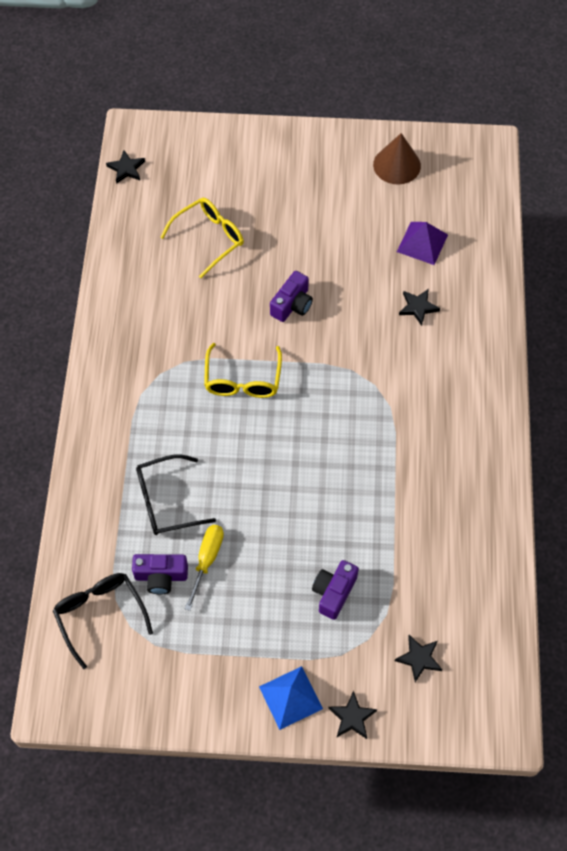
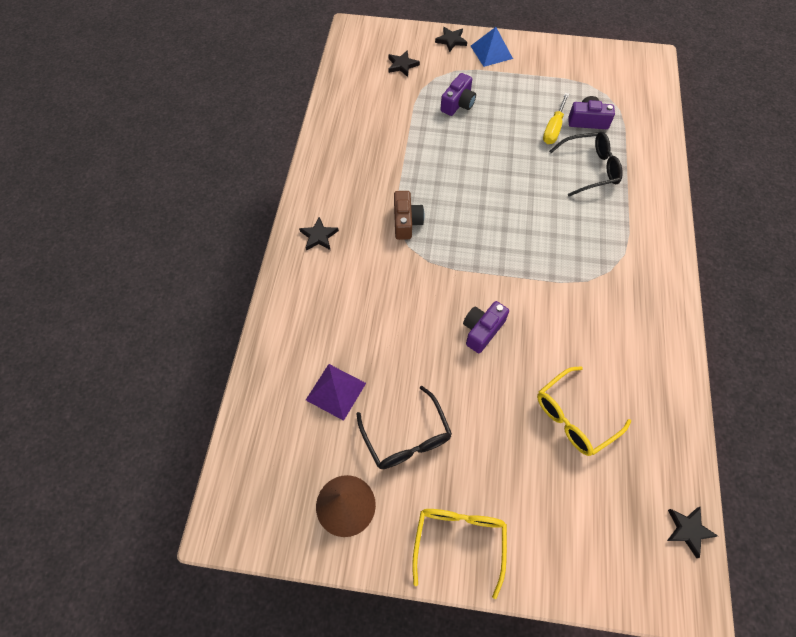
camera: 175 degrees left, 0 degrees up
black glasses [53,573,153,669] -> black glasses moved to [356,386,452,469]
yellow glasses [204,343,282,398] -> yellow glasses moved to [412,509,507,599]
black star [399,289,440,326] -> black star moved to [299,217,339,251]
none -> brown camera [394,191,424,240]

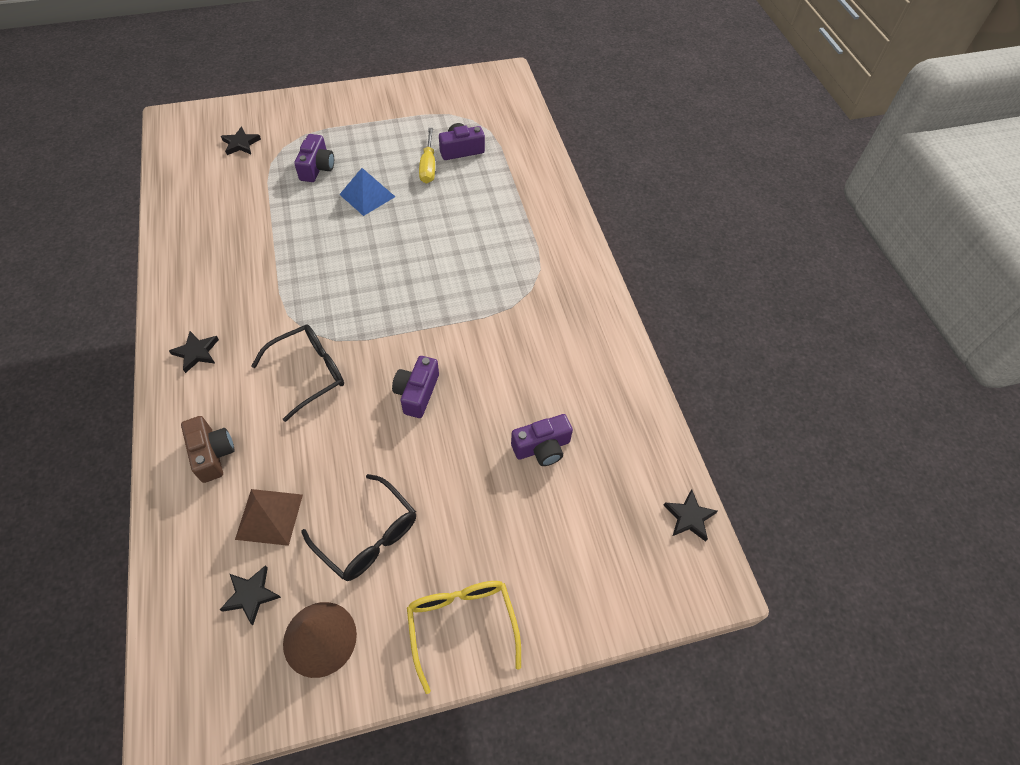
camera: 25 degrees left, 5 degrees down
purple pyramid [306,364,366,421] -> brown pyramid [235,489,303,546]
brown camera [394,191,424,240] -> brown camera moved to [181,416,234,483]
black star [435,27,467,52] -> black star moved to [220,565,281,625]
blue pyramid [471,27,513,67] -> blue pyramid moved to [339,168,395,216]
yellow glasses [537,366,631,456] -> purple camera [511,414,573,466]
black glasses [549,132,623,197] -> black glasses moved to [252,325,344,422]

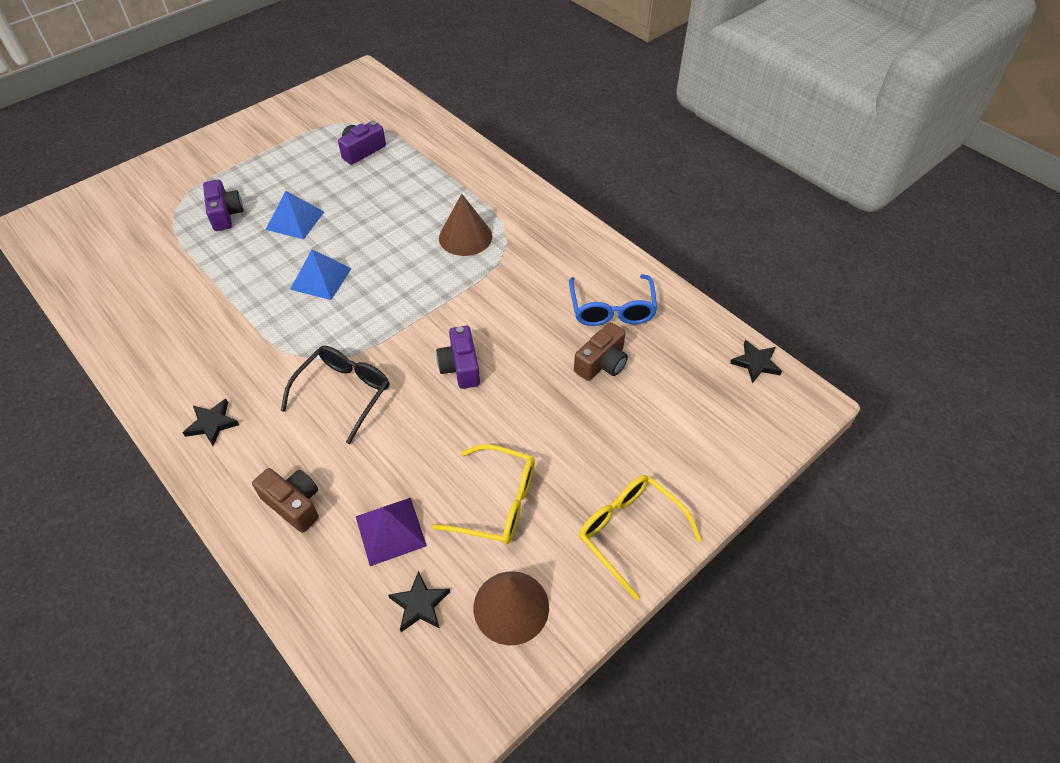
camera: 25 degrees left, 5 degrees down
black star [221,126,261,155] -> none
brown pyramid [235,489,303,546] -> purple pyramid [356,498,427,566]
black glasses [301,474,416,581] -> yellow glasses [432,444,535,544]
yellow screwdriver [419,128,435,184] -> none
purple camera [511,414,573,466] -> brown camera [574,322,628,381]
none -> blue pyramid [290,249,352,300]
none -> brown cone [439,194,492,256]
none -> blue glasses [569,274,657,326]

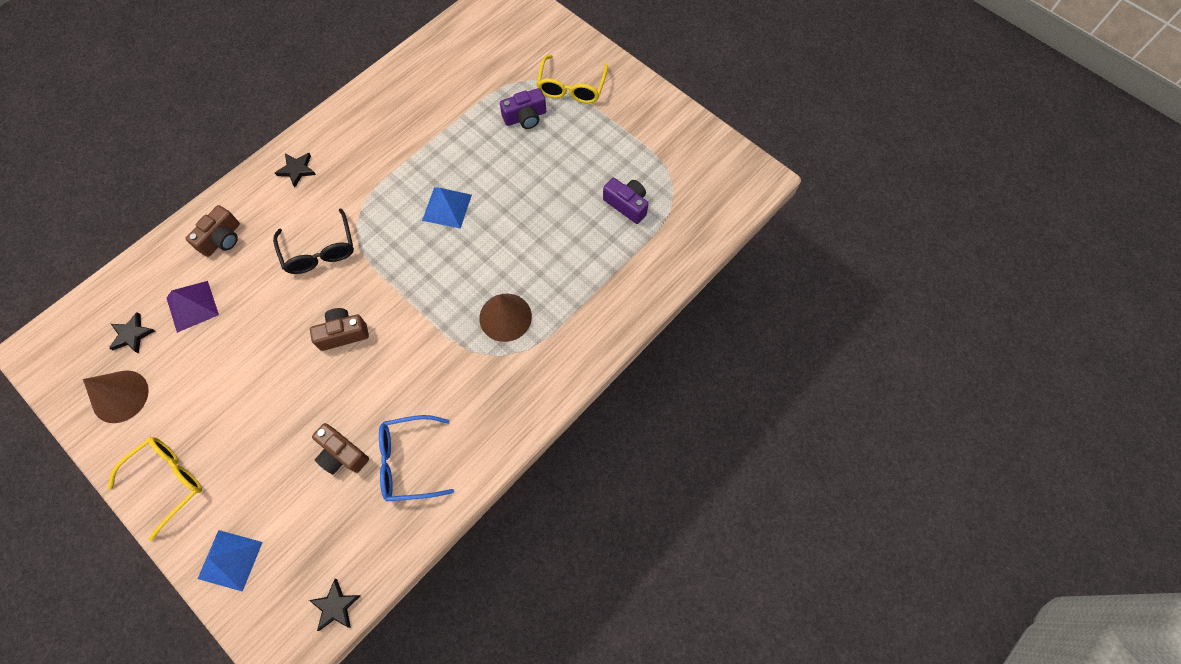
camera: 85 degrees right, 15 degrees up
blue pyramid [266,191,324,239] -> blue pyramid moved to [198,530,263,592]
black glasses [281,346,389,444] -> black glasses turned 45 degrees clockwise [273,208,354,274]
yellow glasses [432,444,535,544] -> yellow glasses moved to [537,55,608,104]
purple camera [436,326,480,389] -> brown camera [310,308,369,351]

